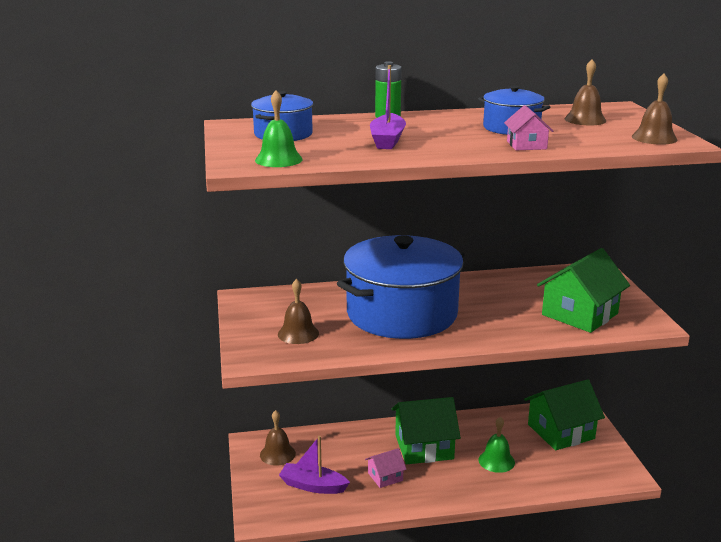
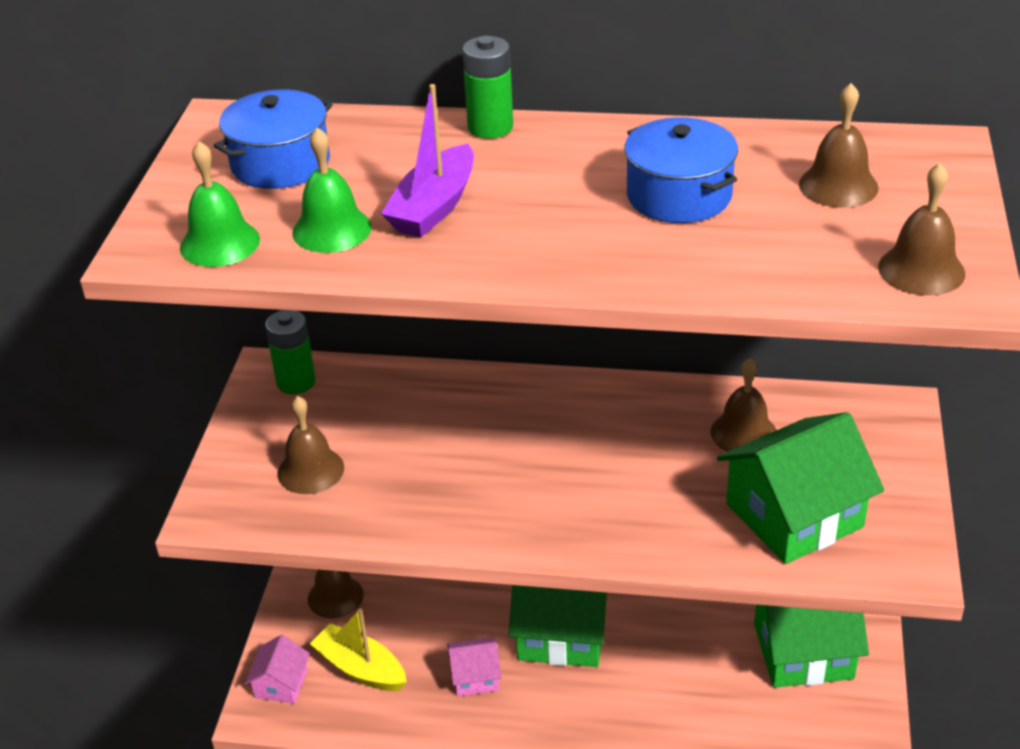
camera: 20 degrees right, 15 degrees up
purple boat [279,436,350,494] -> yellow boat [310,608,407,691]
blue pot [337,235,465,339] -> none
green bell [479,417,515,473] -> green bell moved to [292,127,372,253]
pink house [504,105,553,150] -> pink house moved to [245,635,310,704]
none -> green battery [265,310,316,394]
none -> brown bell [711,358,776,452]

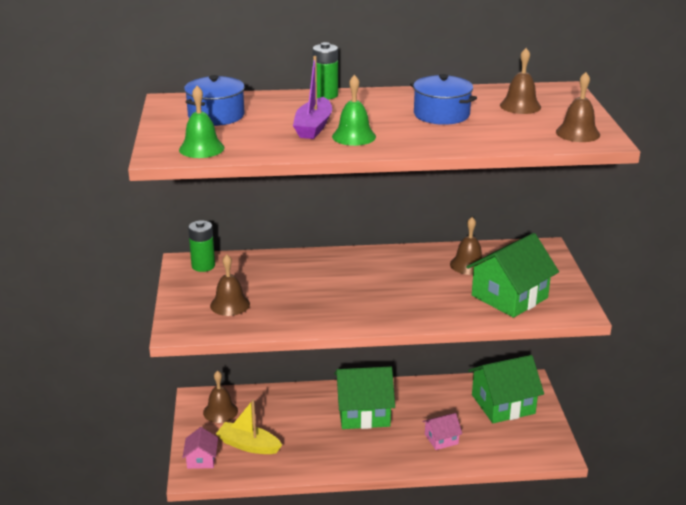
camera: 15 degrees left, 10 degrees down
green bell [292,127,372,253] -> green bell moved to [332,75,376,146]
pink house [447,637,501,696] -> pink house moved to [422,413,462,450]

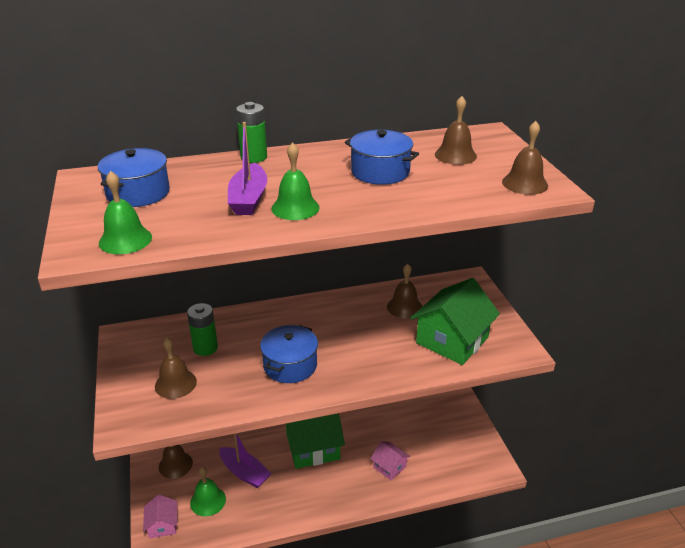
camera: 10 degrees left, 5 degrees up
green battery [188,220,215,272] -> green battery moved to [187,303,218,356]
yellow boat [216,400,282,454] -> green bell [190,467,226,516]
pink house [422,413,462,450] -> pink house turned 75 degrees clockwise [370,441,410,480]
green house [468,355,544,423] -> none
none -> purple boat [219,434,271,488]
none -> blue pot [260,325,318,383]

